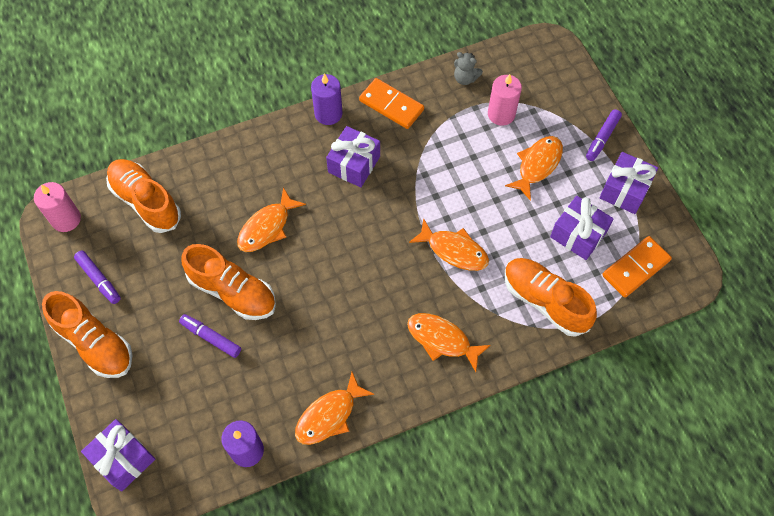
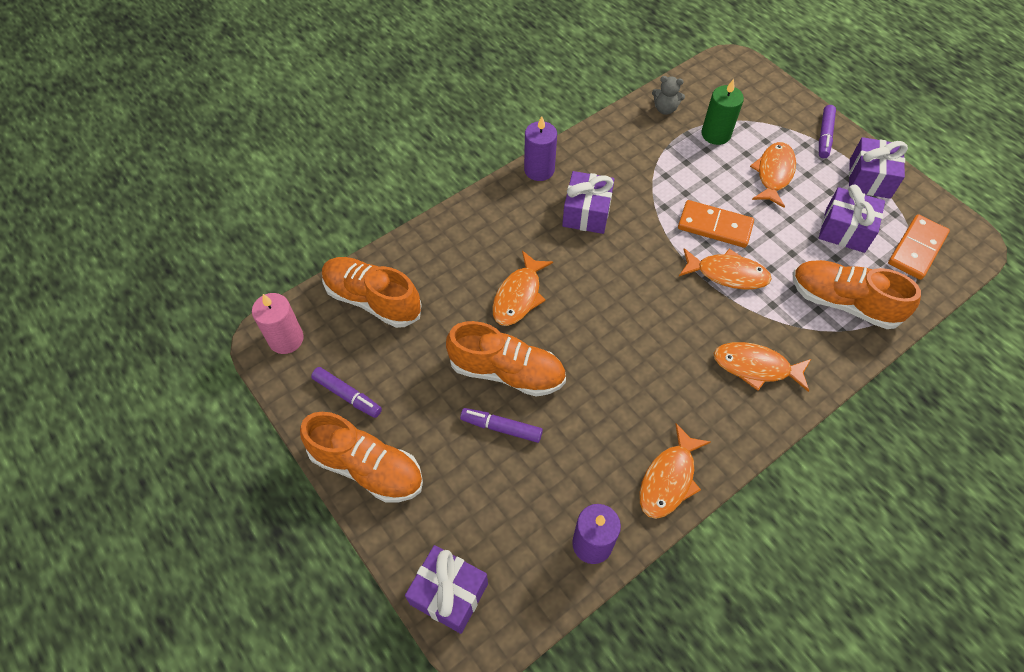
camera: 15 degrees left, 5 degrees down
orange domino [359,78,424,129] -> orange domino moved to [678,200,754,248]
pink candle [488,74,522,126] -> green candle [701,79,744,145]

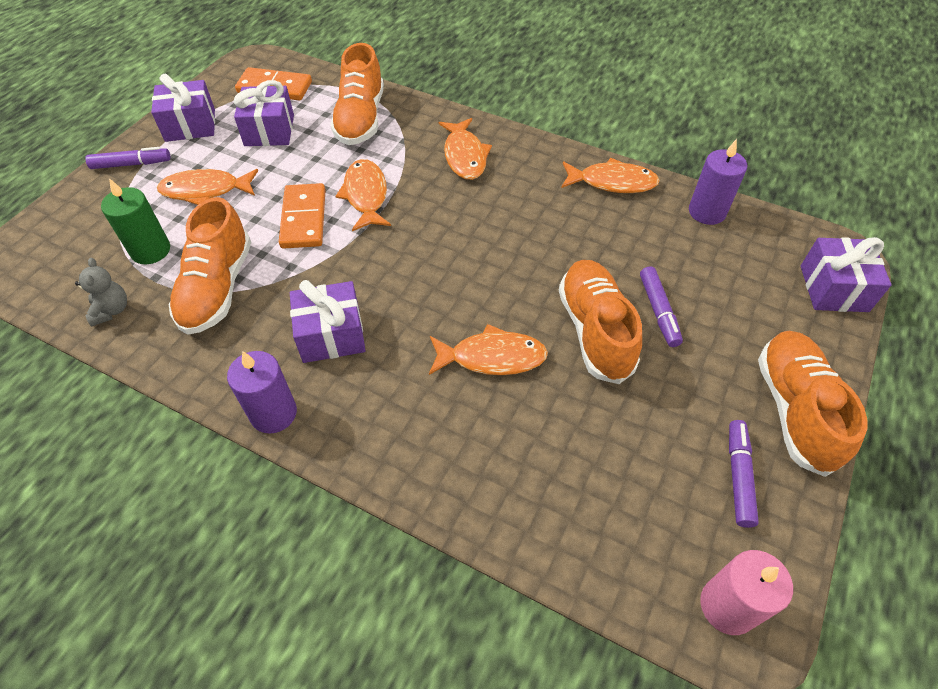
camera: 115 degrees left, 5 degrees down
orange shoe [322,257,421,328] -> orange shoe moved to [169,197,251,335]

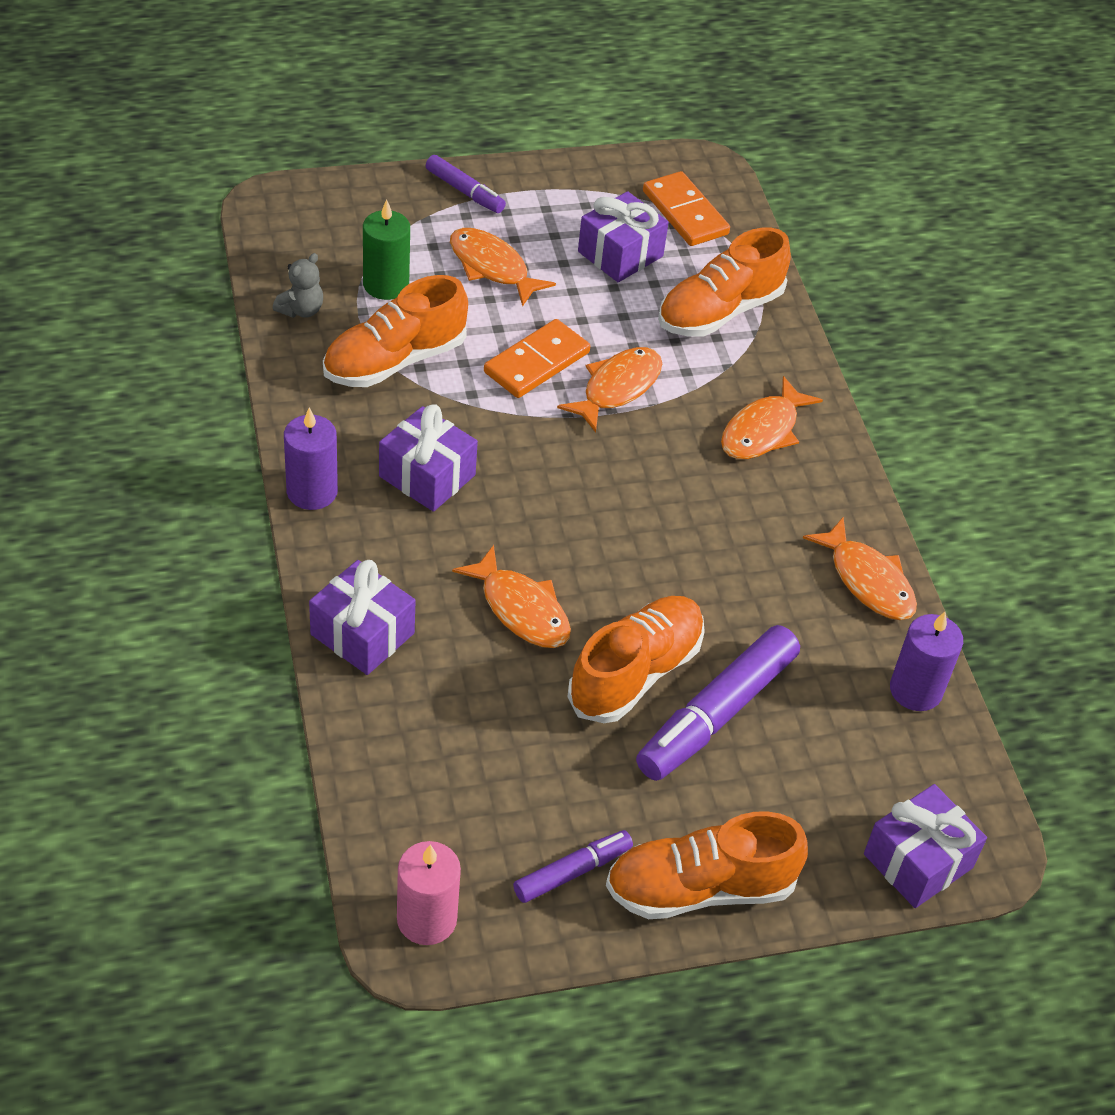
camera: 45 degrees right, 5 degrees down
purple gift [151,74,215,142] -> purple gift moved to [309,560,416,675]
purple marker [640,266,683,347] -> purple marker [636,625,800,781], size x1.82
orange shoe [758,331,868,477] -> orange shoe turned 150 degrees counterclockwise [606,811,808,919]

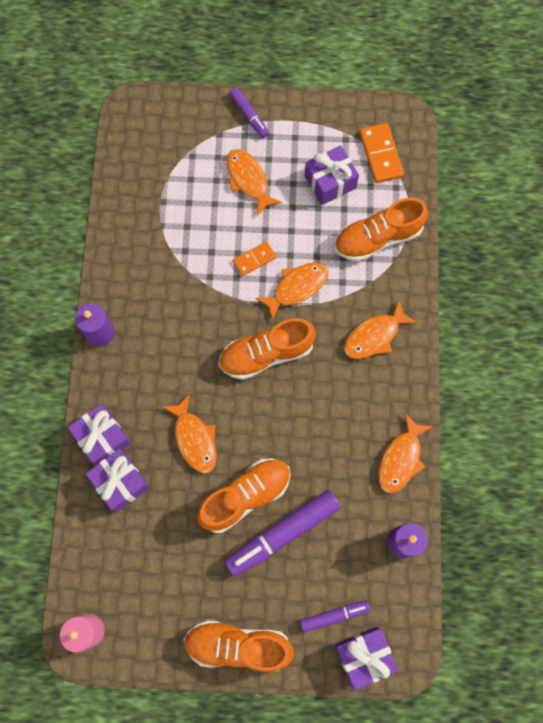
camera: 20 degrees right, 25 degrees up
grey teddy bear [273,253,323,318] -> none
orange shoe [323,275,468,387] -> orange shoe moved to [219,318,316,380]
green candle [363,200,410,300] -> none
purple gift [379,404,478,512] -> purple gift moved to [86,449,150,512]
orange domino [484,319,590,398] -> orange domino [233,241,276,276], size x0.64
purple marker [513,830,633,903] -> purple marker moved to [300,601,370,633]
orange fish [803,516,917,620] -> orange fish turned 45 degrees clockwise [378,413,433,493]

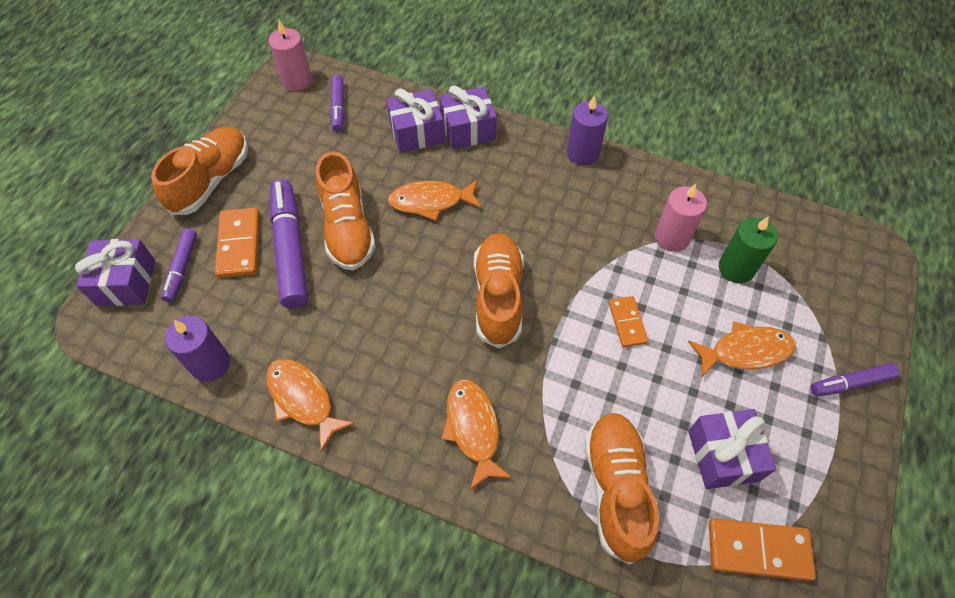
camera: 110 degrees right, 15 degrees down
orange fish [255,262,328,321] -> none
none -> orange domino [215,208,259,278]
none -> purple marker [330,75,344,132]
none -> pink candle [655,183,707,252]
none -> green candle [719,216,778,283]

